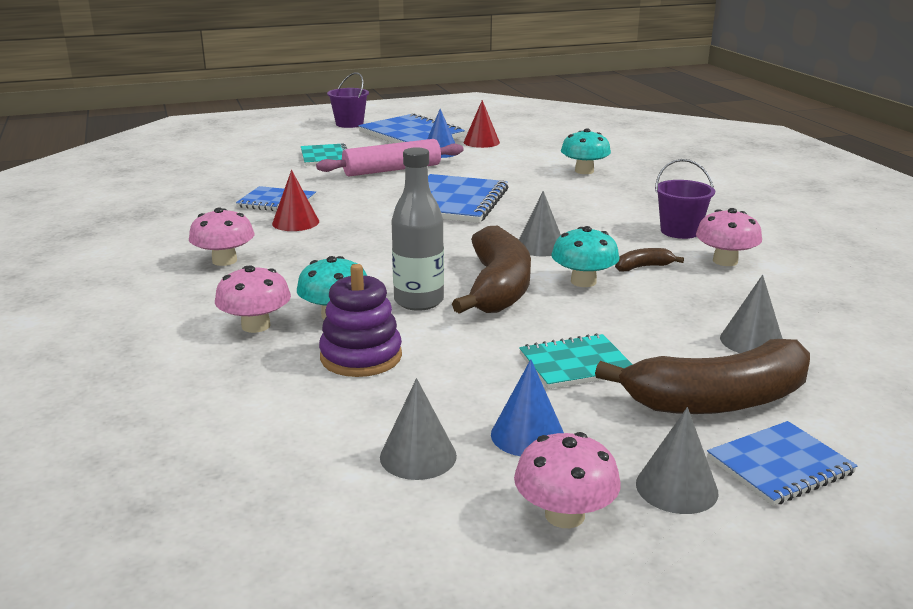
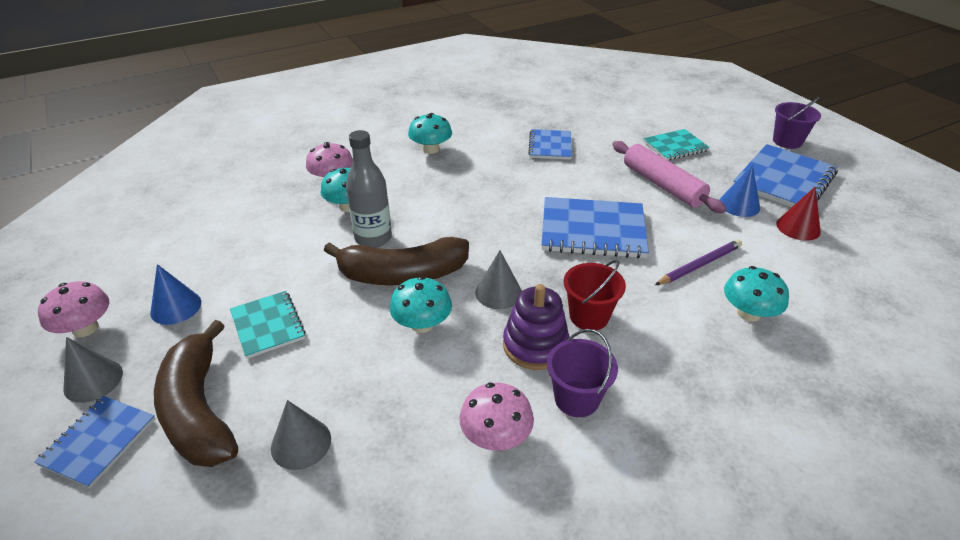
camera: 80 degrees right, 15 degrees up
pink mushroom [189,208,254,266] -> turquoise mushroom [408,113,452,154]
red cone [272,170,319,231] -> none
purple stacking toy [319,264,402,377] -> purple stacking toy moved to [503,284,570,370]
grey cone [380,378,457,480] -> none
brown banana [615,248,684,271] -> none
blue notebook [707,421,858,506] -> blue notebook turned 60 degrees clockwise [34,396,155,489]
none -> red bucket [563,260,626,330]
none -> purple pencil [655,239,742,285]

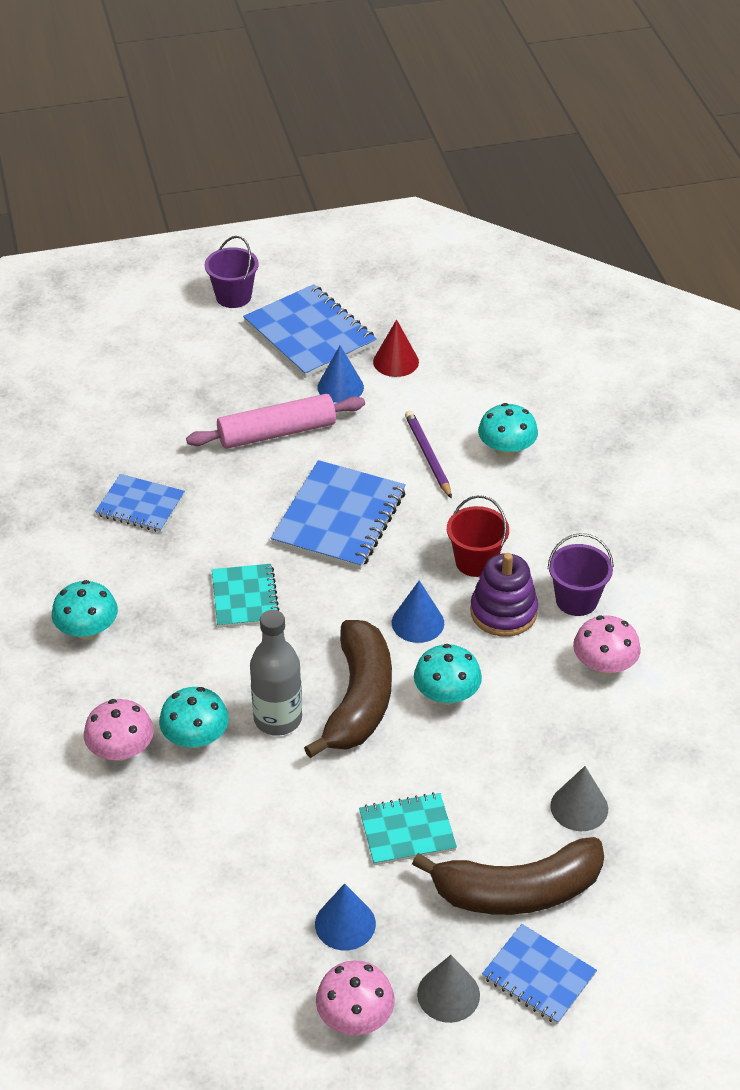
camera: 75 degrees left, 5 degrees up
grey cone [475,250,522,309] -> blue cone [392,580,444,643]
turquoise notebook [643,129,710,160] -> turquoise notebook moved to [212,564,279,628]

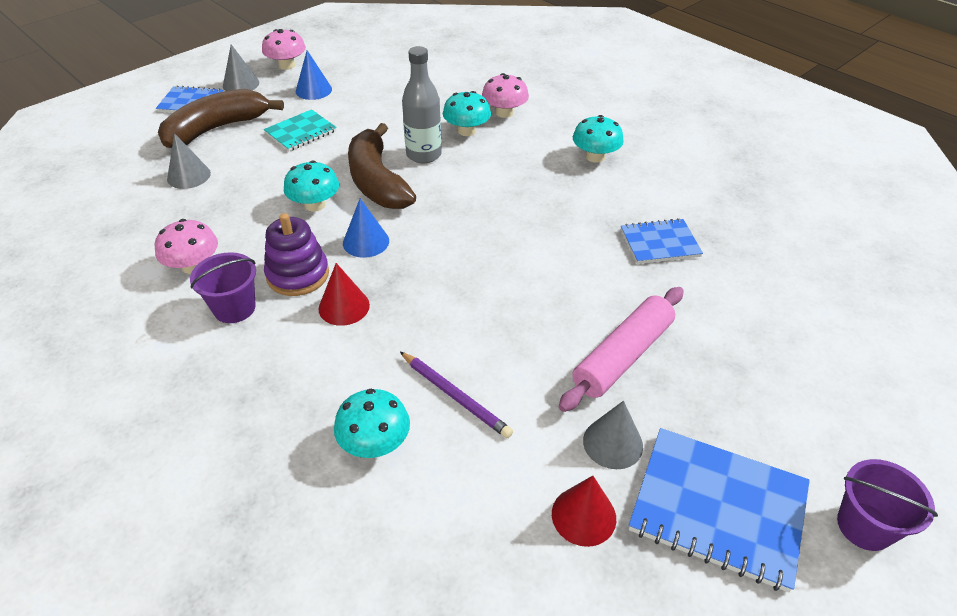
camera: 150 degrees right, 0 degrees up
turquoise notebook [212,564,279,628] -> none
blue notebook [270,460,406,570] -> none
blue cone [317,345,364,403] -> grey cone [583,401,643,469]
red bucket [447,495,509,577] -> red cone [319,263,370,326]

